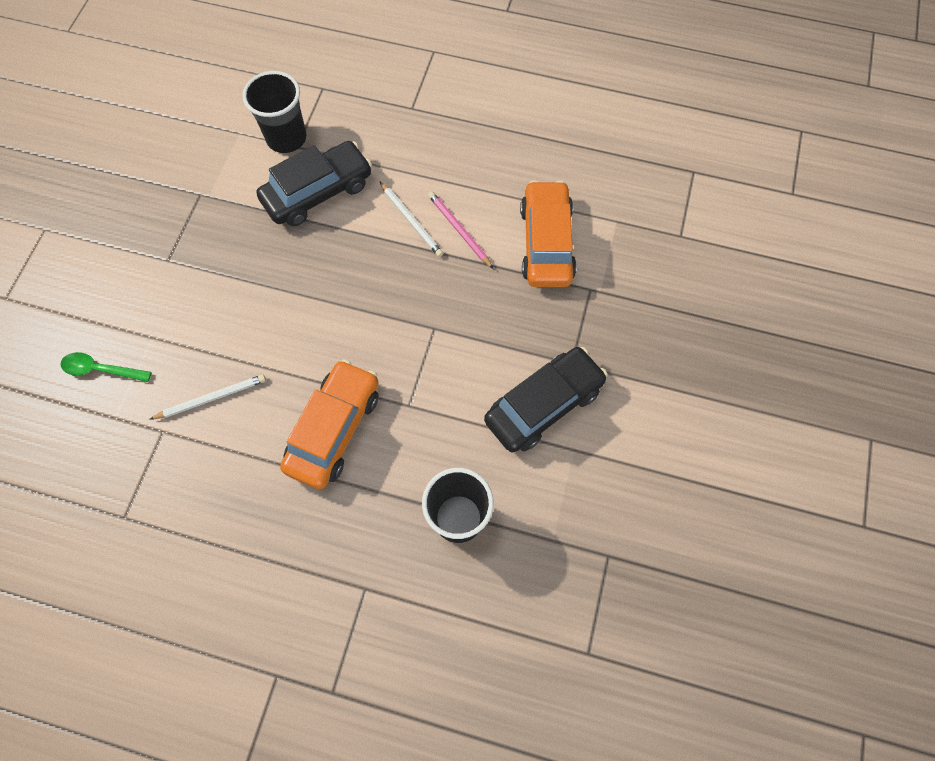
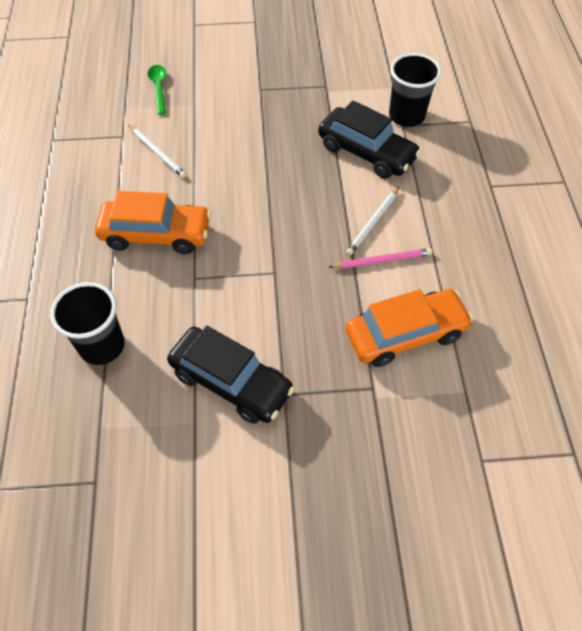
camera: 70 degrees right, 10 degrees down
pink pencil [428,191,493,269] -> pink pencil turned 45 degrees clockwise [329,248,432,269]

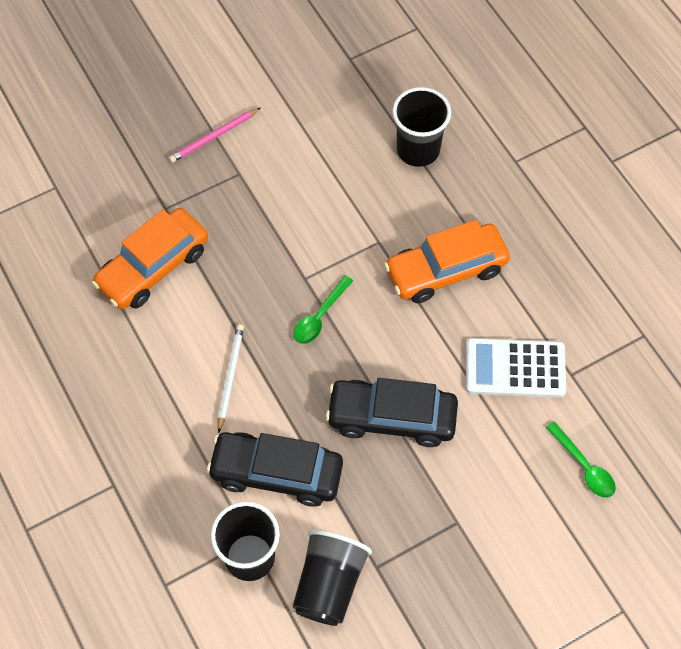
camera: 155 degrees right, 5 degrees up
white pencil [129,125,186,178] -> white calculator [466,338,566,398]
black car [167,326,295,424] -> black car moved to [326,378,458,447]
pink pencil [329,248,432,269] -> pink pencil moved to [169,107,261,163]
none -> black cup [292,530,372,626]
none -> green spoon [294,275,353,344]

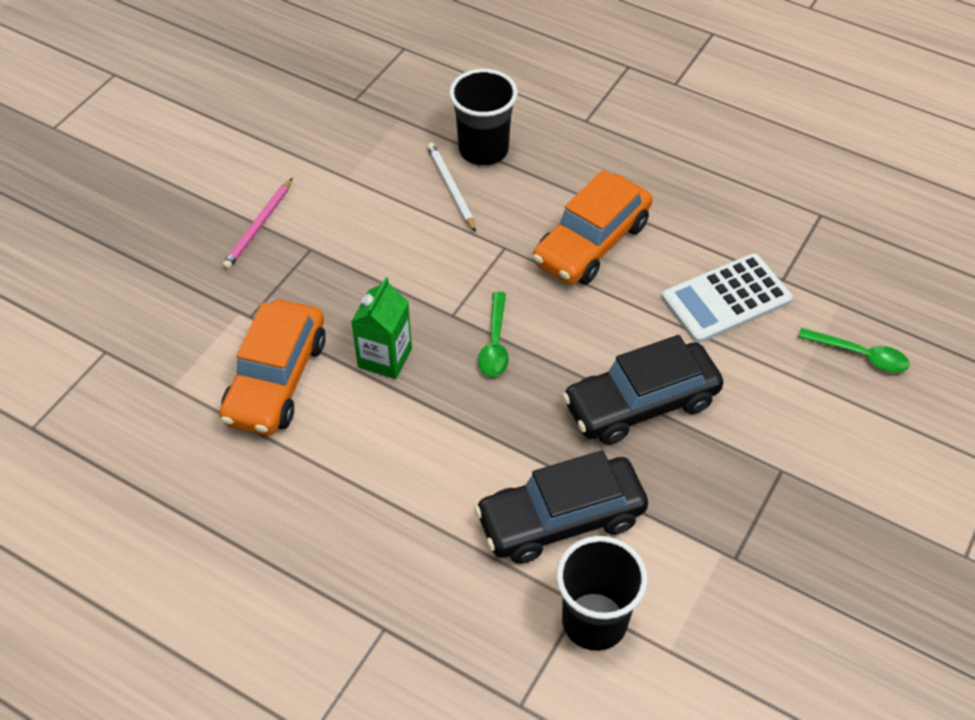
camera: 30 degrees left, 10 degrees down
white pencil [218,324,244,433] -> white pencil moved to [427,142,476,232]
black cup [292,530,372,626] -> none
none -> green carton [351,277,412,379]

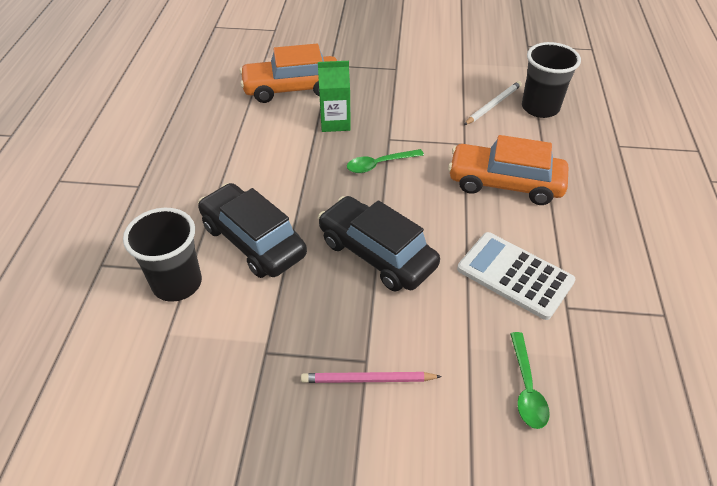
camera: 65 degrees right, 5 degrees down
pink pencil [222,178,293,270] -> pink pencil moved to [301,372,442,383]

